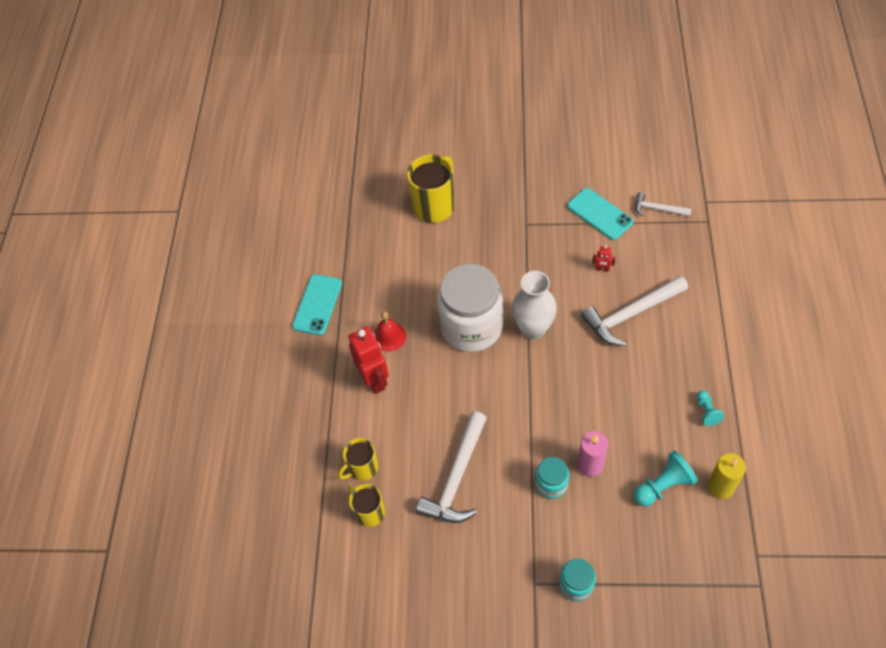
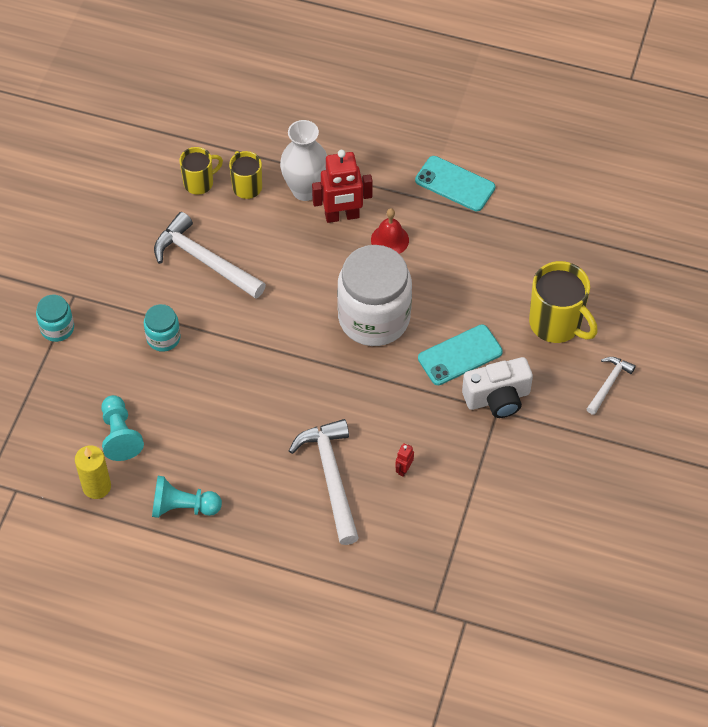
camera: 100 degrees right, 0 degrees up
white vase [512,271,557,340] -> white vase moved to [280,120,327,201]
turquoise phone [567,188,634,240] -> turquoise phone moved to [418,324,503,385]
pink candle [578,431,608,477] -> none
white hammer [635,192,692,217] -> white hammer moved to [587,357,636,415]
turquoise pawn [696,391,724,426] -> turquoise pawn [152,476,222,518], size x1.69
none -> white camera [462,357,533,418]

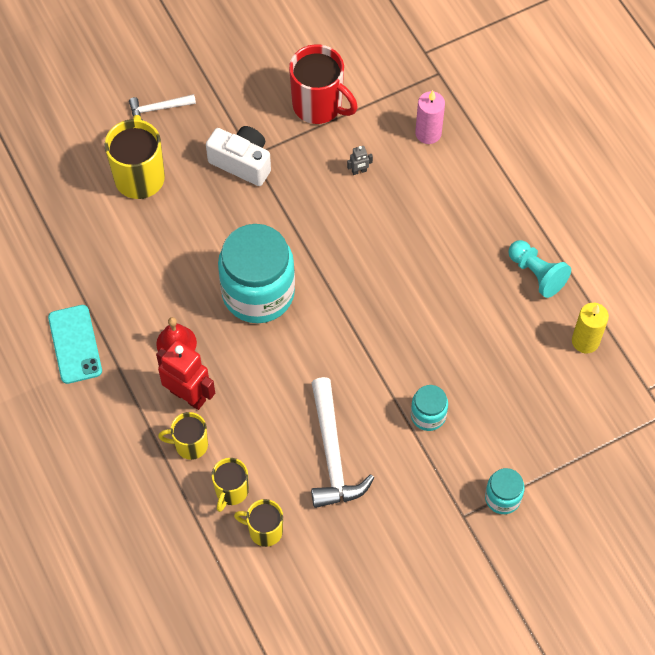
camera: 135 degrees left, 5 degrees up
turquoise pawn [101,395,144,461] -> none
white vase [280,120,327,201] -> yellow mug [158,412,208,460]
white hammer [289,419,359,545] -> none
white jar [337,245,412,346] -> turquoise jar [218,224,295,323]
red robot [395,443,414,477] -> grey robot [347,146,373,175]
turquoise phone [418,324,503,385] -> none
none -> red mug [289,44,358,124]
none -> pink candle [415,91,445,144]

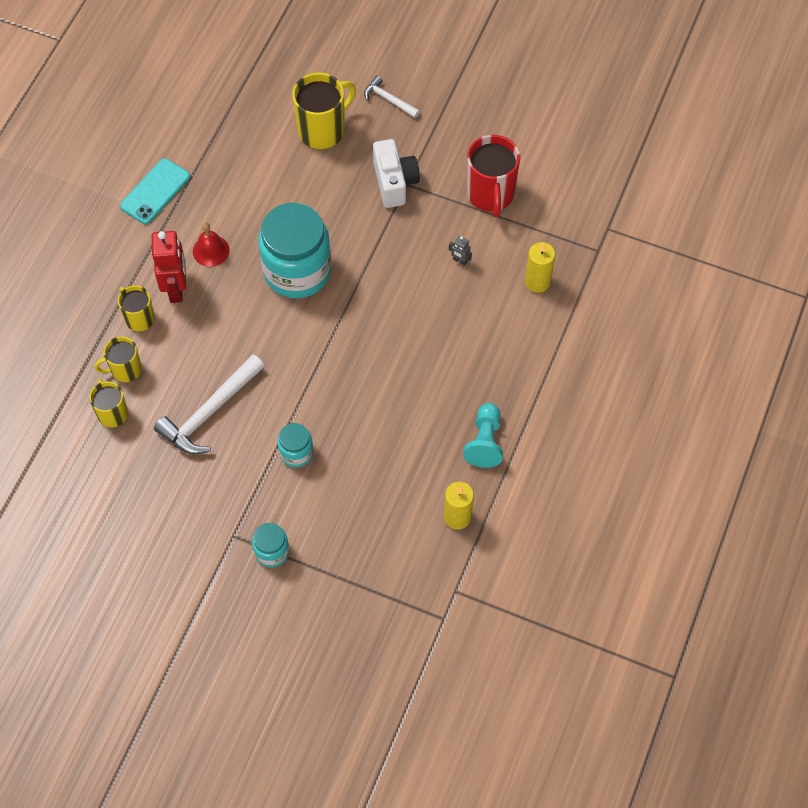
camera: 50 degrees right, 0 degrees up
pink candle [415,91,445,144] -> yellow candle [525,242,555,293]

